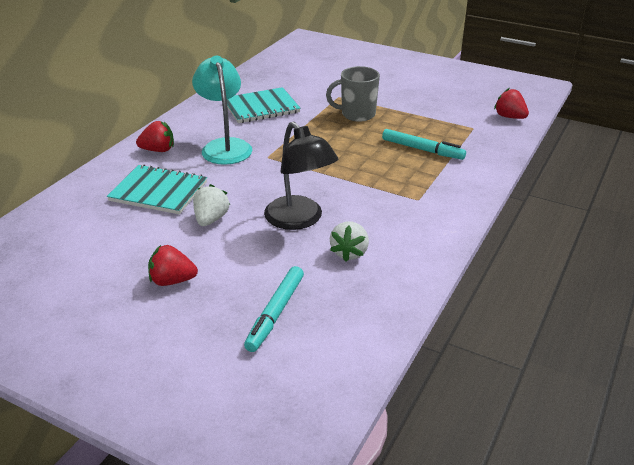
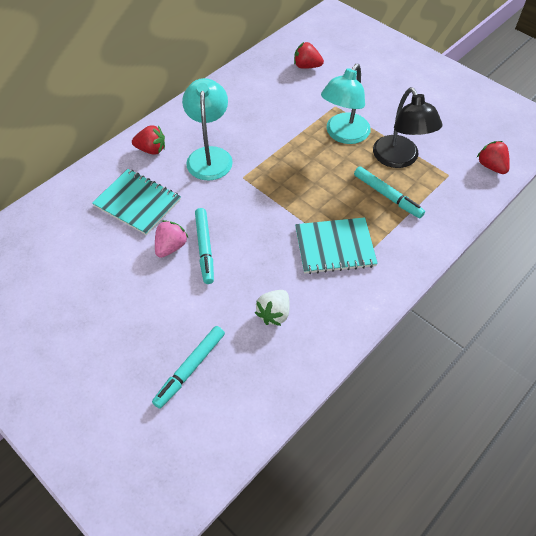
camera: 15 degrees right, 20 degrees up
red strawberry [148,245,198,286] -> red strawberry moved to [294,42,324,69]
white strawberry [193,184,230,226] -> pink strawberry [155,220,188,258]
turquoise notebook [227,87,301,123] -> turquoise notebook moved to [295,217,378,274]
black lamp [264,122,338,230] -> black lamp moved to [373,87,442,168]
grey mug [326,66,380,122] -> turquoise lamp [321,64,371,144]
none -> turquoise marker [195,208,214,284]

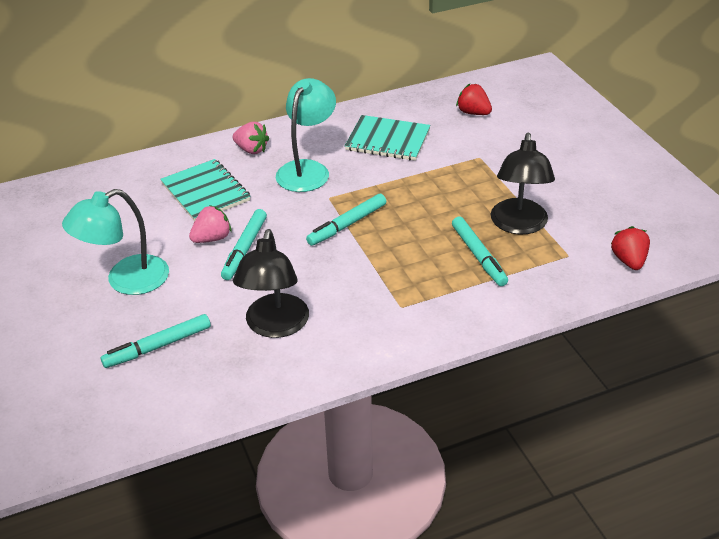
camera: 25 degrees right, 15 degrees down
red strawberry [132,125,165,155] -> pink strawberry [233,122,269,154]
white strawberry [255,290,290,326] -> black lamp [233,229,309,338]
turquoise notebook [295,217,378,274] -> turquoise notebook moved to [345,115,431,161]
turquoise lamp [321,64,371,144] -> turquoise lamp moved to [62,189,169,295]
none -> turquoise marker [306,194,386,246]

